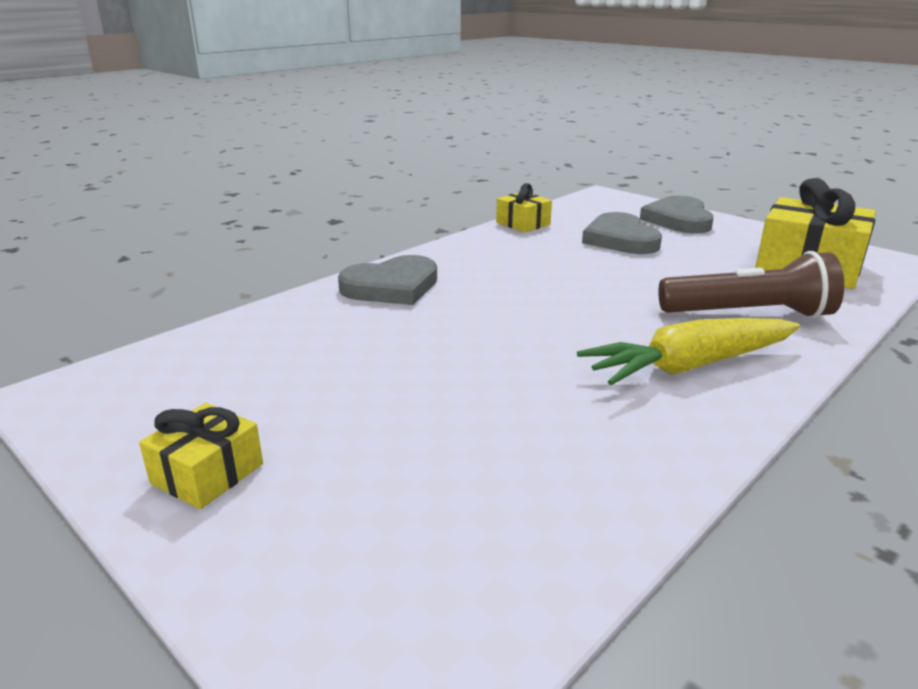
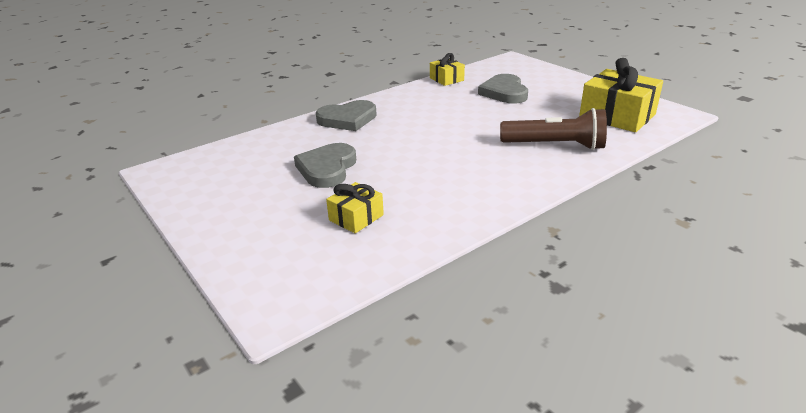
camera: 10 degrees right, 5 degrees up
yellow gift [139,403,263,509] -> yellow gift moved to [326,182,384,233]
yellow carrot [577,318,800,385] -> none
grey heart [640,196,714,234] -> grey heart moved to [294,143,356,188]

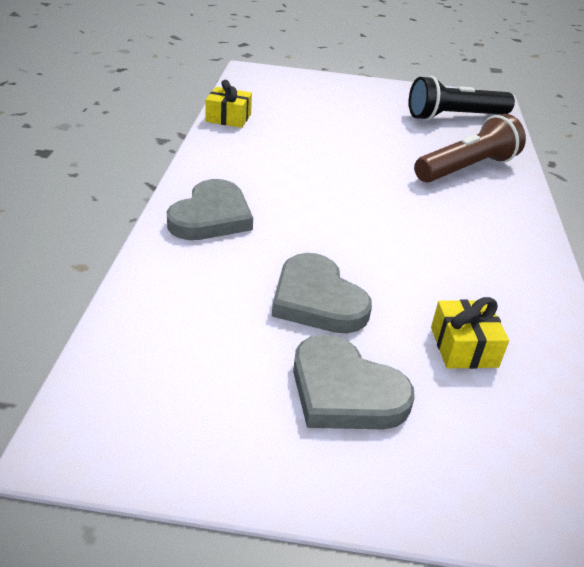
camera: 50 degrees left, 5 degrees up
grey heart [478,74,528,104] -> grey heart moved to [293,334,415,429]
yellow gift [579,58,663,132] -> black flashlight [409,76,515,121]

